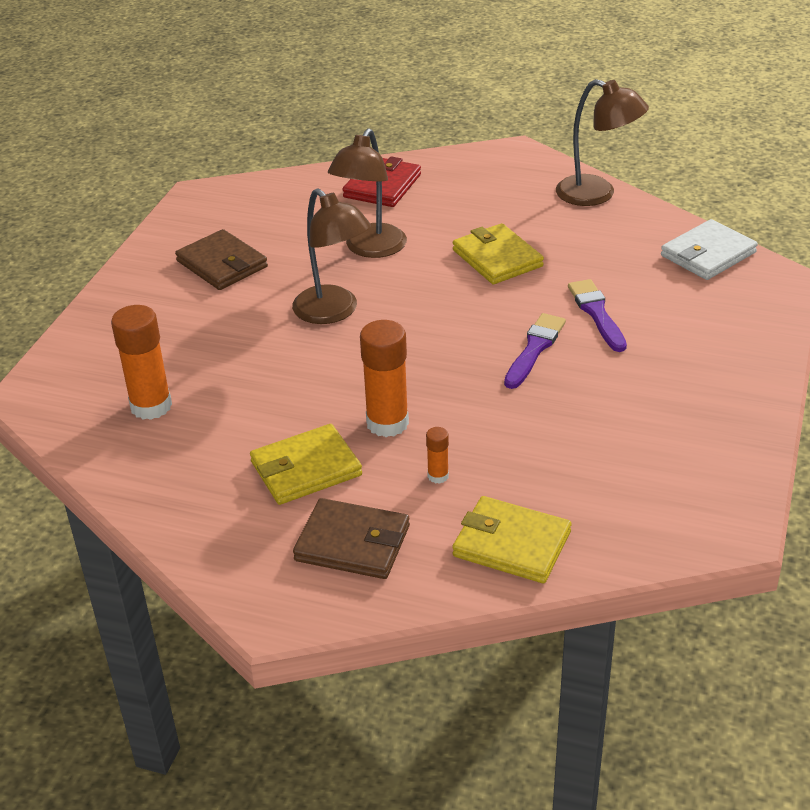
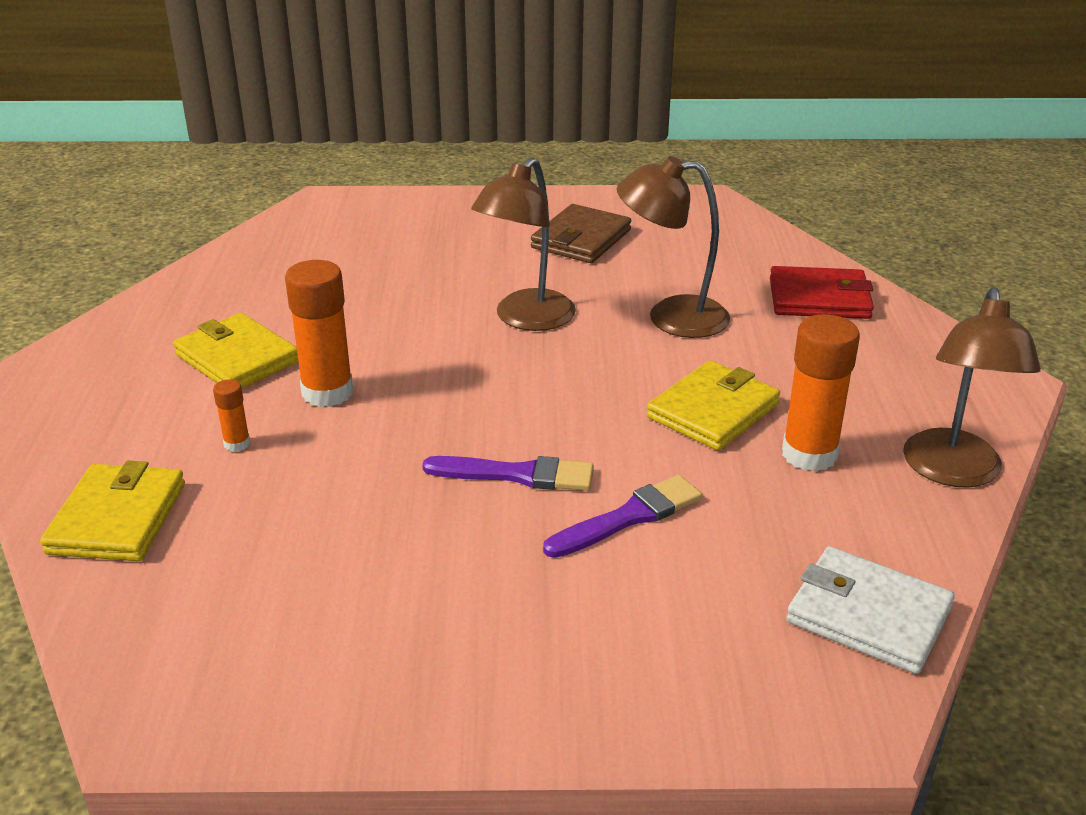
camera: 70 degrees right, 5 degrees down
orange glue stick [111,305,172,420] -> orange glue stick moved to [782,314,860,472]
brown wallet [293,498,410,579] -> none

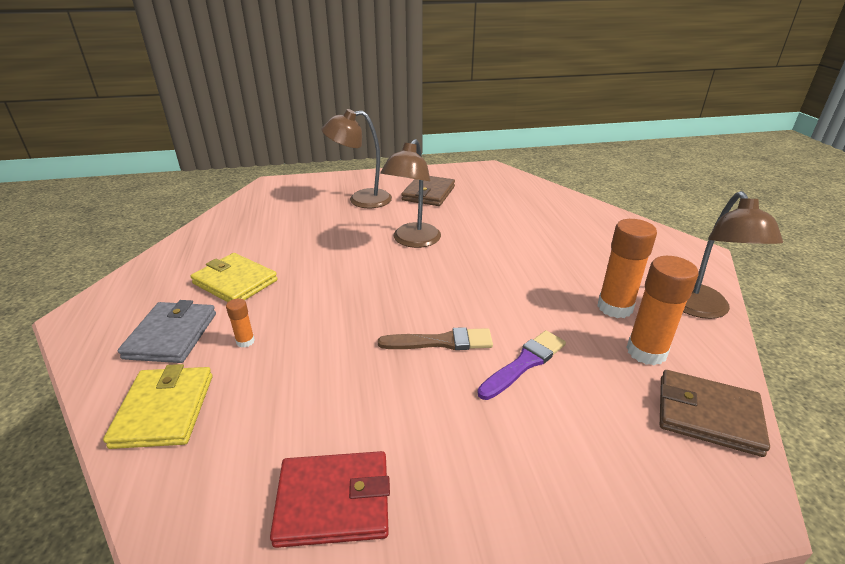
camera: 10 degrees left, 0 degrees up
orange glue stick [285,260,353,407] -> orange glue stick moved to [626,256,699,366]
purple brush [422,456,594,491] -> brown brush [378,327,493,350]
brown lamp [617,156,730,338] -> brown lamp moved to [321,109,392,208]
yellow wallet [647,360,780,450] -> none
red wallet [770,266,874,319] -> red wallet moved to [270,451,390,548]
white wallet [786,546,955,674] -> brown wallet [660,370,770,457]
none -> grey wallet [118,300,216,363]

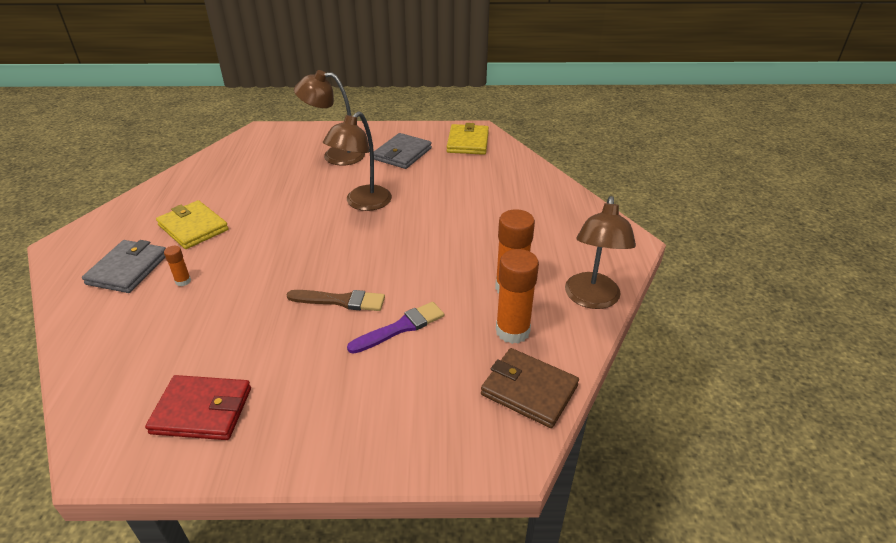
camera: 10 degrees right, 5 degrees up
yellow wallet [103,364,212,449] -> yellow wallet moved to [447,123,489,155]
brown wallet [401,176,455,206] -> grey wallet [374,133,432,169]

